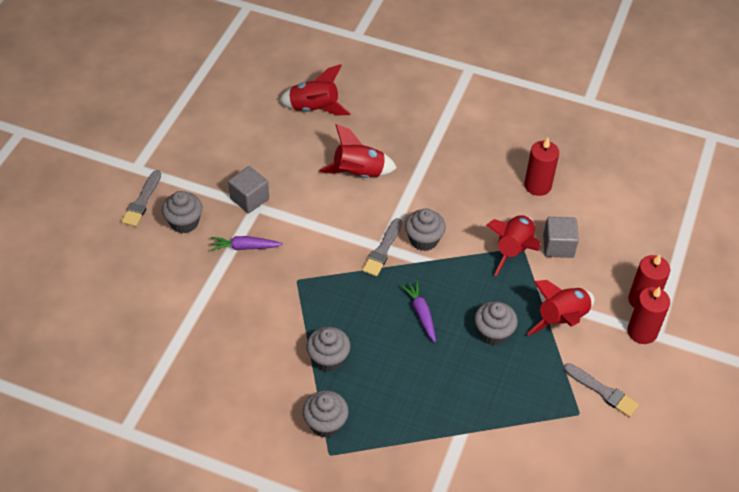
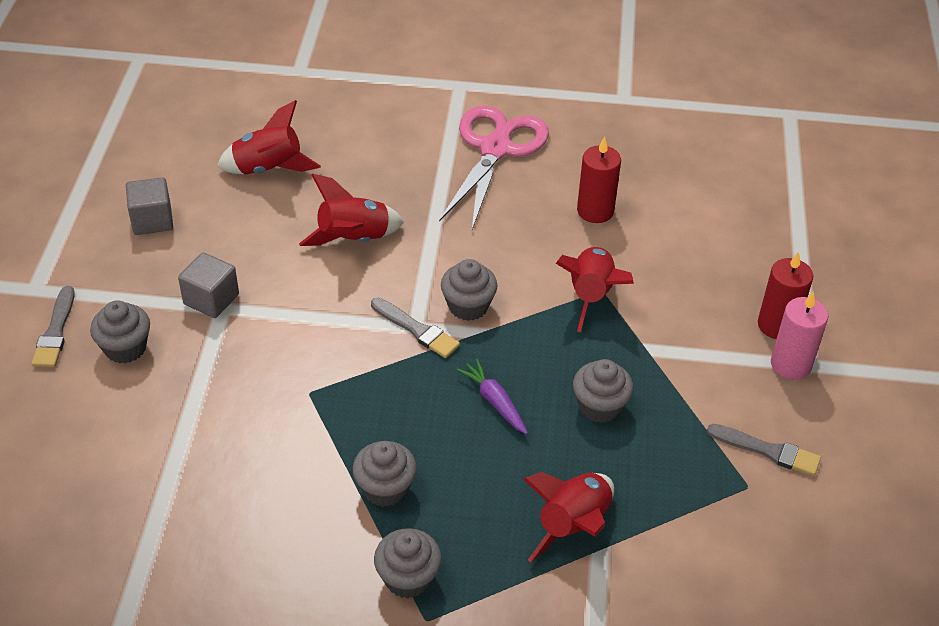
camera: 15 degrees left, 5 degrees down
purple carrot [210,236,283,251] -> none
grey brush [362,218,402,276] -> grey brush turned 60 degrees counterclockwise [371,298,460,358]
red rocket [527,280,595,336] -> red rocket moved to [523,472,614,562]
grey cube [543,217,579,258] -> grey cube moved to [126,177,173,235]
red candle [627,287,670,344] -> pink candle [771,291,828,380]
none -> pink scissors [439,106,549,230]

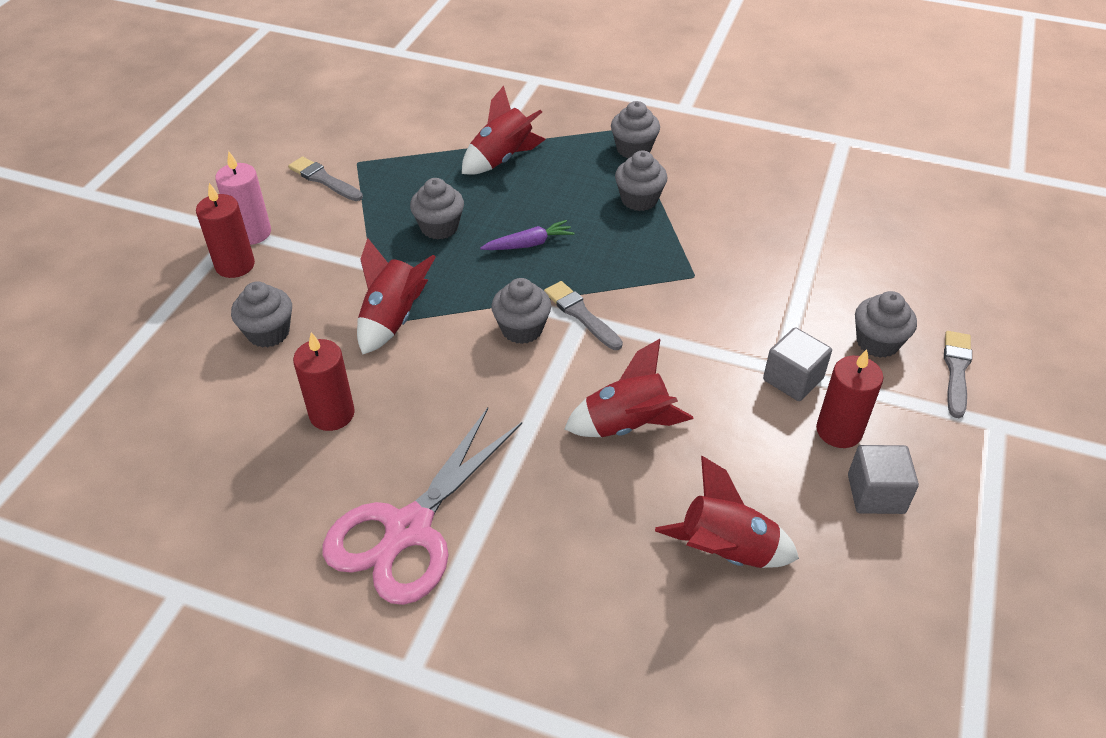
camera: 165 degrees left, 0 degrees up
purple carrot [457,359,528,434] -> purple carrot turned 90 degrees counterclockwise [480,220,575,250]
none -> grey cupcake [231,281,292,348]
none -> red candle [816,349,883,448]

